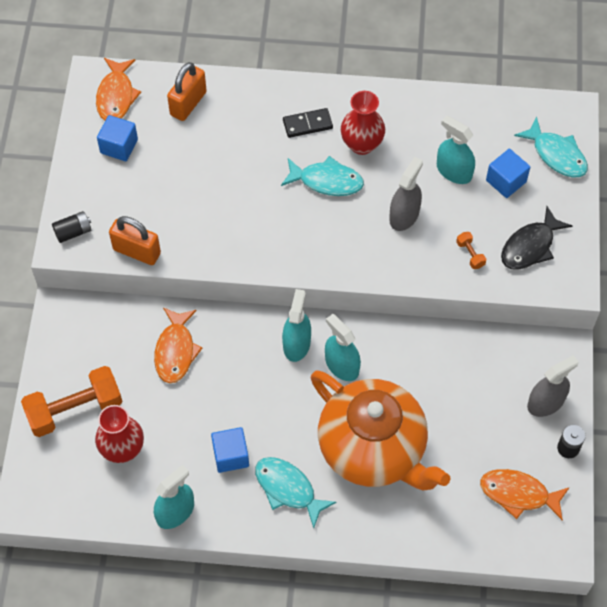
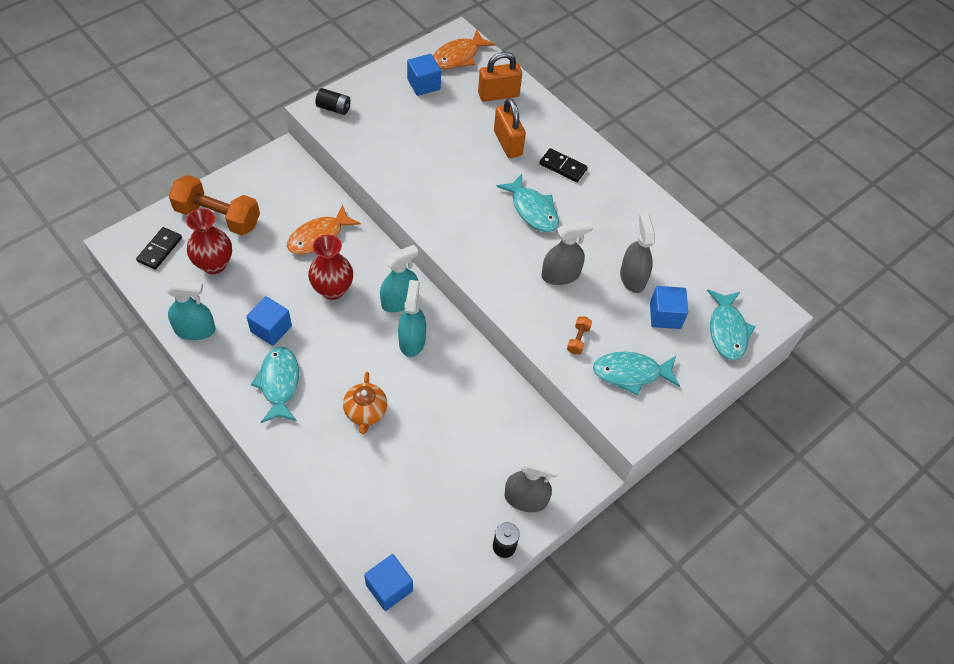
camera: 40 degrees right, 5 degrees down
orange padlock [109,216,161,265] -> orange padlock moved to [494,98,526,158]
orange teapot [311,370,450,490] -> orange teapot [343,372,387,434], size x0.41
red vase [341,91,385,155] -> red vase moved to [308,235,353,300]
turquoise spray bottle [437,115,475,184] -> grey spray bottle [620,214,655,293]
orange fish [480,469,570,520] -> none
black fish [501,206,572,270] -> turquoise fish [593,352,680,396]
none -> black domino [136,227,182,270]
none -> blue cube [364,554,413,611]

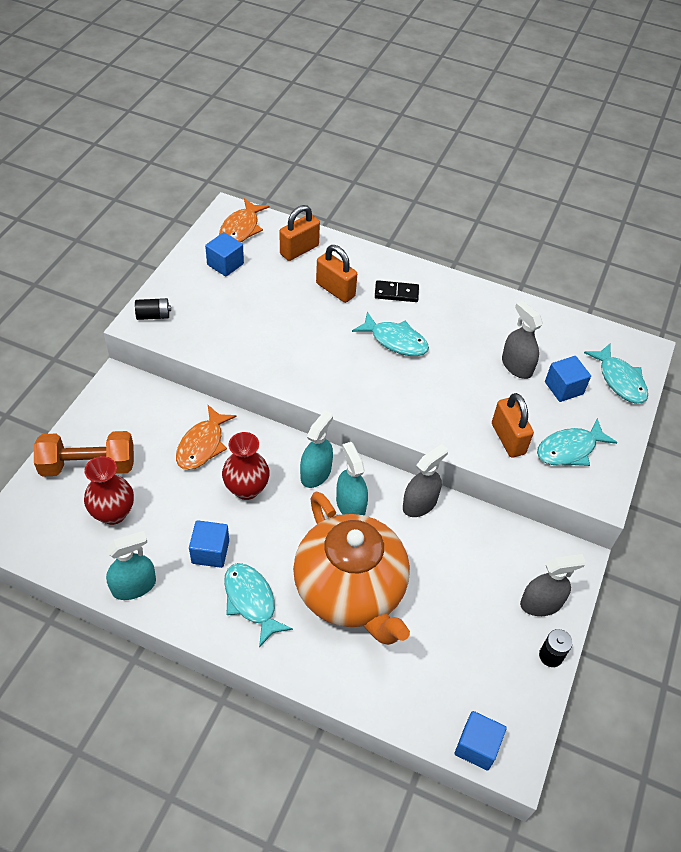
camera: 25 degrees left, 5 degrees down
black domino [136,227,182,270] -> none
orange teapot [343,372,387,434] -> orange teapot [293,491,410,645], size x2.44
grey spray bottle [542,220,593,285] -> grey spray bottle moved to [403,444,448,517]
orange dumbbell [567,317,592,354] -> orange padlock [492,393,534,458]

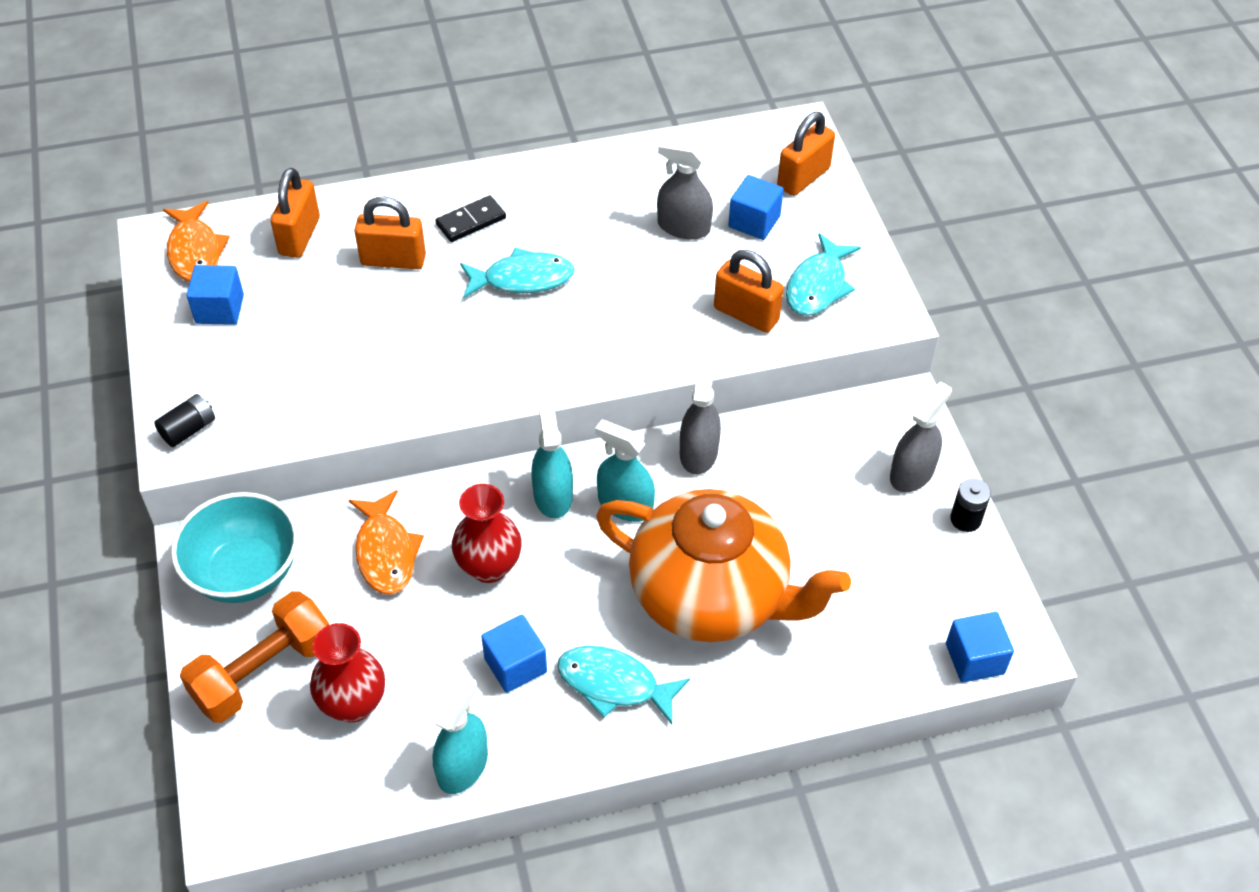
camera: 35 degrees left, 0 degrees up
turquoise fish [584,344,648,404] -> orange padlock [777,112,835,196]
none -> turquoise bowl [171,492,298,603]

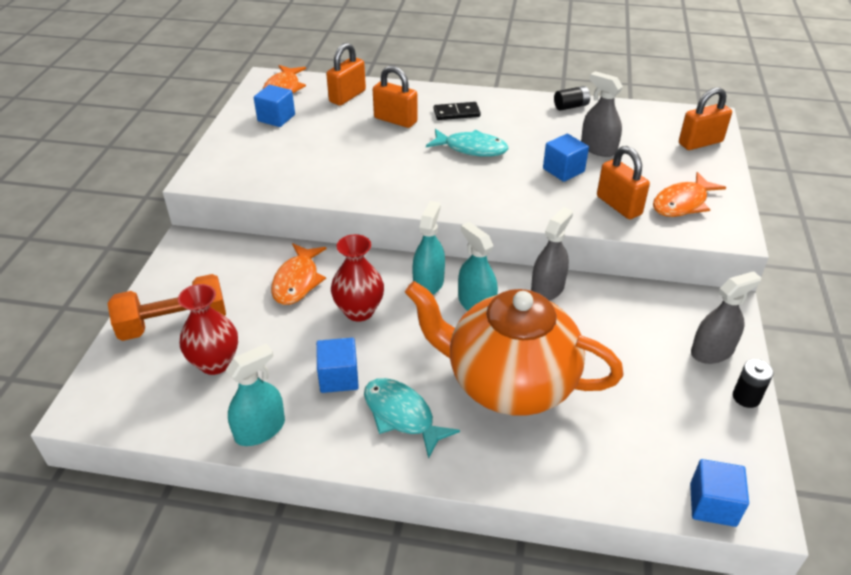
camera: 25 degrees right, 10 degrees down
black battery [154,394,215,447] -> black battery moved to [554,86,590,111]
turquoise bowl [171,492,298,603] -> none
orange teapot [596,489,851,642] -> orange teapot turned 150 degrees clockwise [405,281,624,416]
blue cube [728,175,784,240] -> blue cube moved to [543,134,589,182]
turquoise fish [786,233,861,316] -> orange fish [653,172,726,217]

